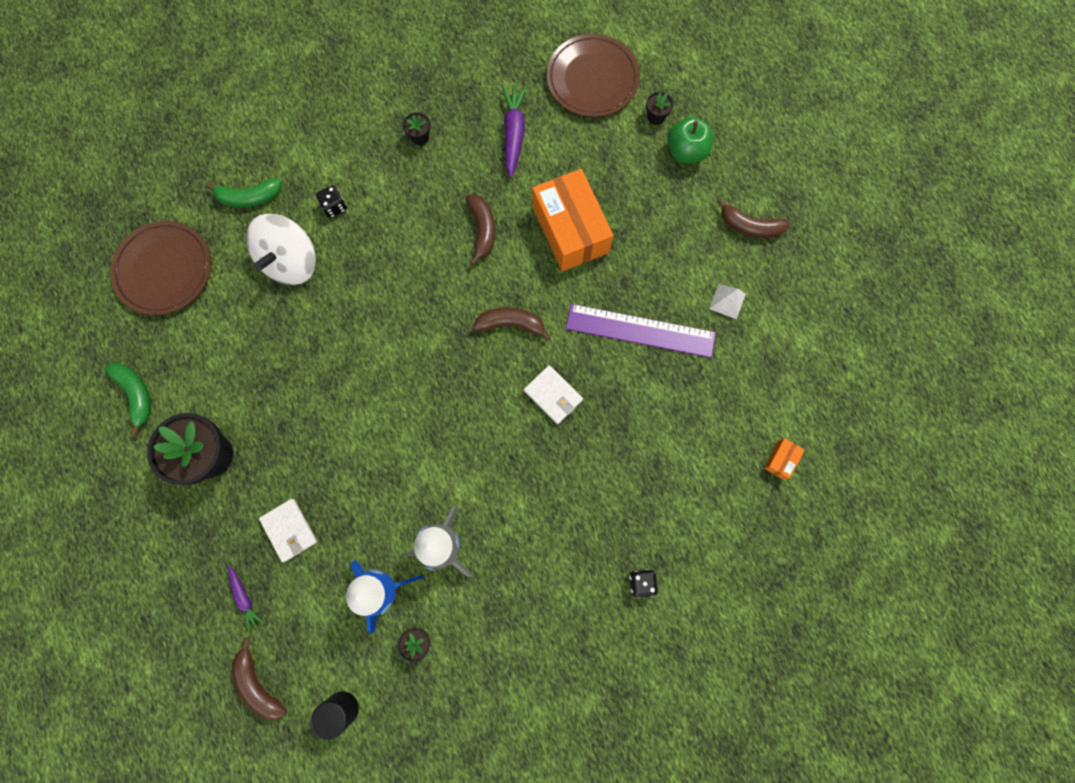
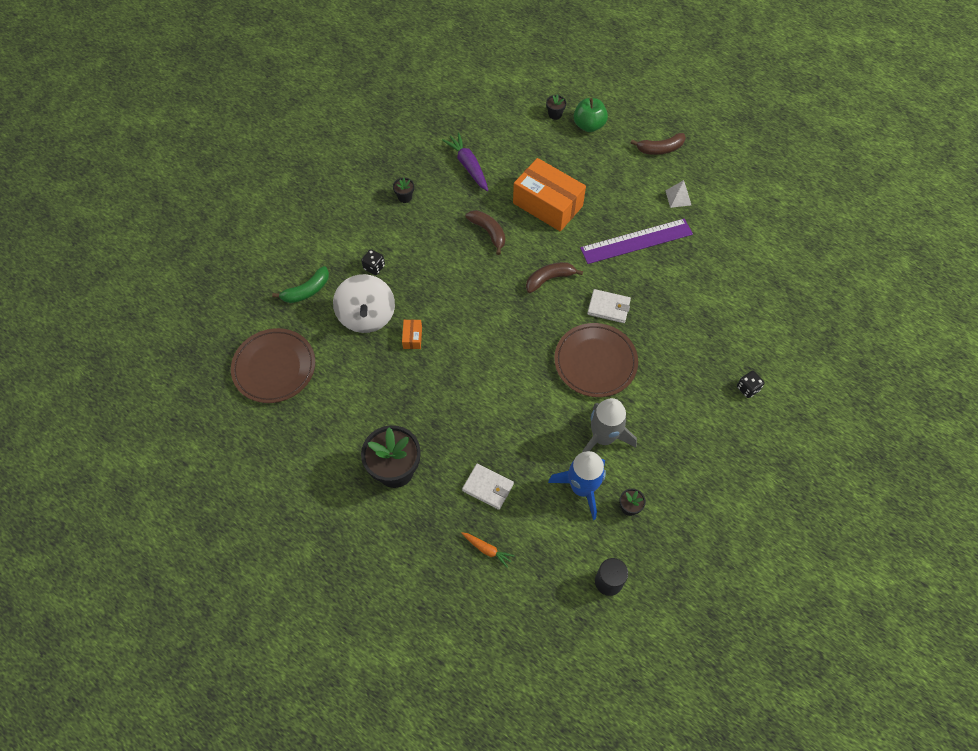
camera: 30 degrees left, 15 degrees down
green banana [105,363,151,435] -> none
purple carrot [228,566,264,632] -> orange carrot [461,532,514,568]
brown banana [232,638,287,720] -> none
brown plate [547,34,640,117] -> brown plate moved to [554,323,638,397]
orange box [764,438,805,480] -> orange box moved to [402,320,422,349]

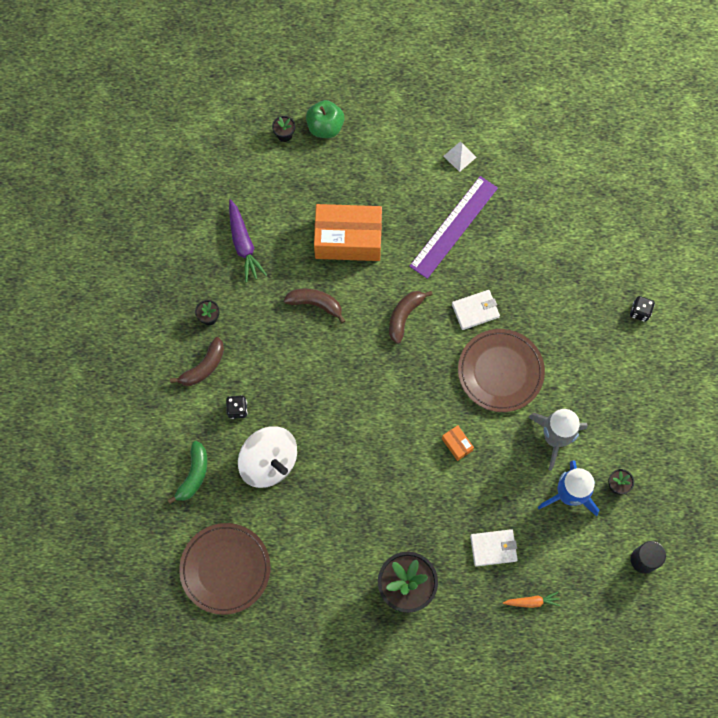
camera: 35 degrees left, 10 degrees up
orange box [402,320,422,349] -> orange box moved to [442,425,474,461]
purple carrot [442,132,488,191] -> purple carrot turned 135 degrees counterclockwise [229,199,267,282]
brown banana [631,133,686,155] -> brown banana moved to [170,337,224,386]

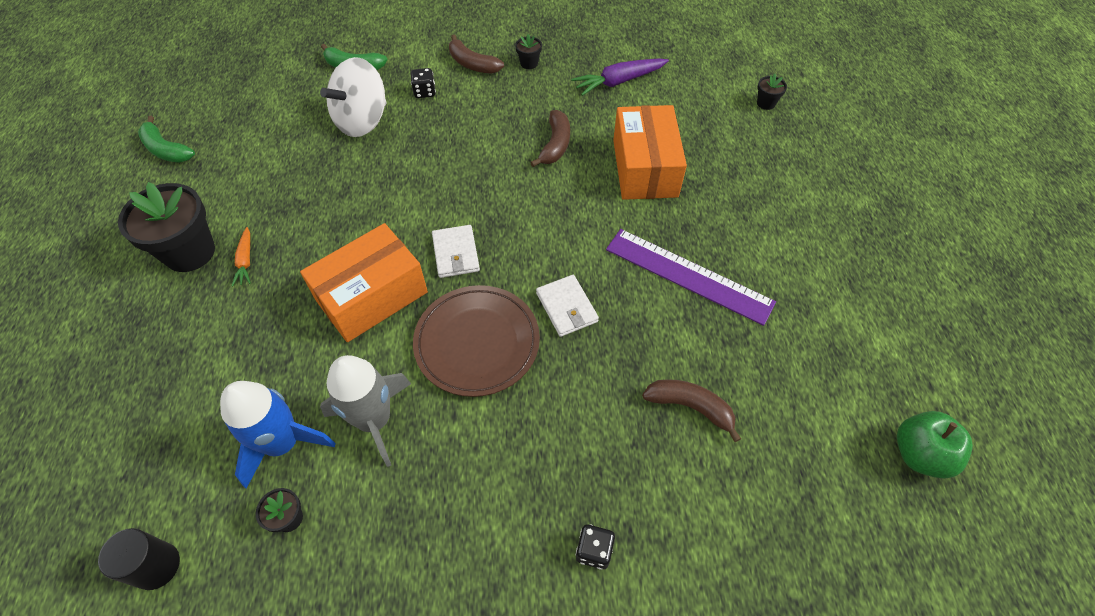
camera: 85 degrees right, 15 degrees down
brown plate [179,523,270,615] -> none
green apple [306,100,344,138] -> green apple moved to [897,411,973,479]
brown banana [389,291,433,344] -> brown banana moved to [642,379,741,442]
orange box [442,425,474,461] -> orange box [300,223,428,342], size x2.47
white pyramid [444,142,477,172] -> none
white wallet [470,529,518,567] -> white wallet moved to [432,225,480,278]
orange carrot [503,592,560,608] -> orange carrot moved to [232,227,251,286]
none -> green banana [138,116,195,163]

